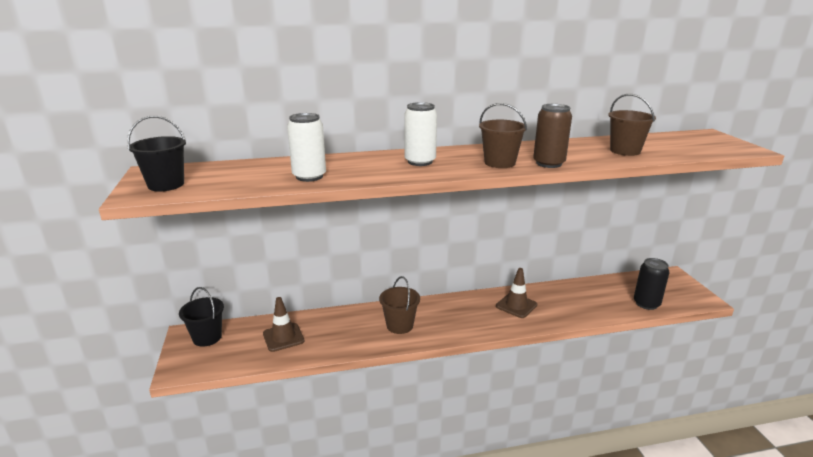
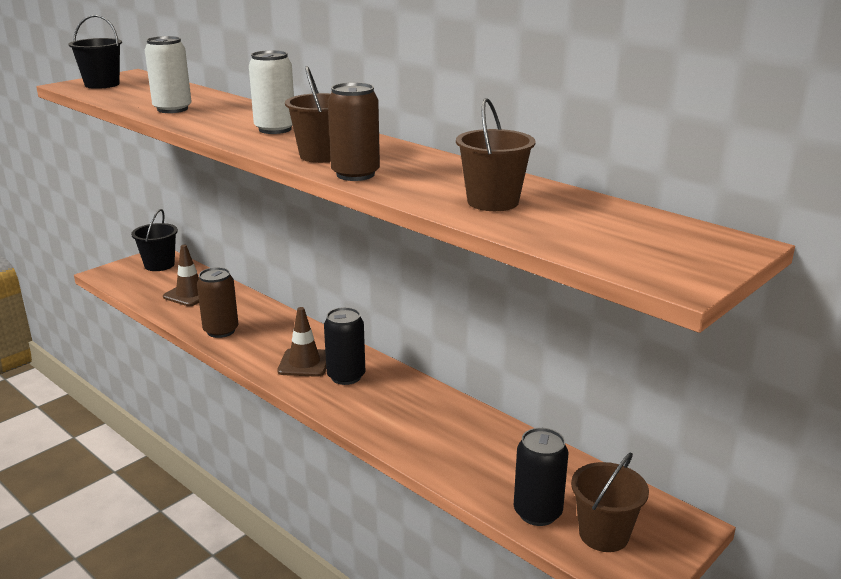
camera: 55 degrees right, 0 degrees up
brown bucket [379,276,420,334] -> brown bucket moved to [571,452,649,552]
brown traffic cone [496,268,537,318] -> brown traffic cone moved to [277,307,326,377]
none -> brown can [197,267,238,338]
none -> black can [324,307,365,385]

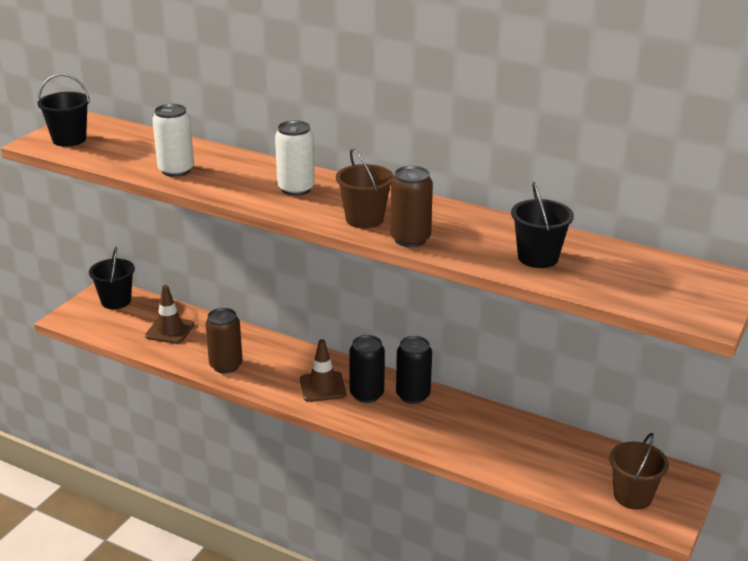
camera: 15 degrees left, 5 degrees up
brown bucket [456,98,535,211] -> black bucket [511,182,574,268]
black can [514,428,568,526] -> black can moved to [396,336,432,404]

